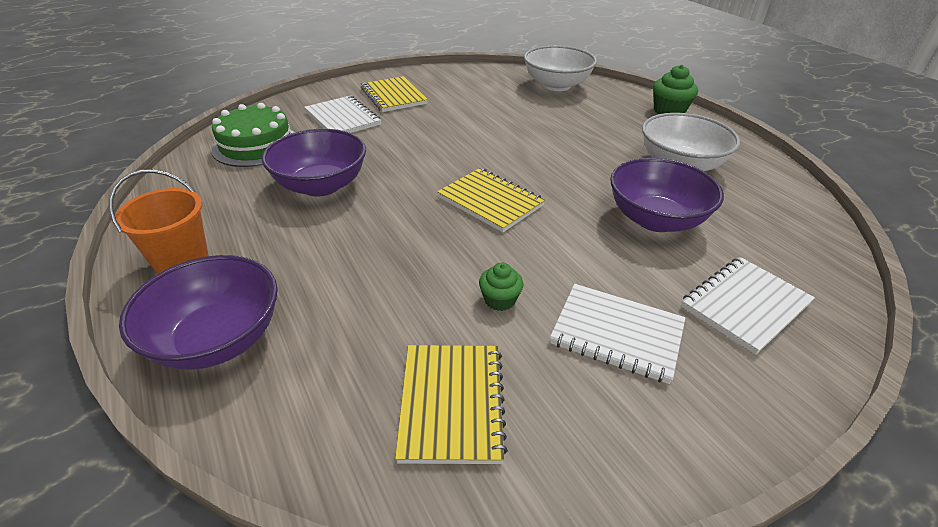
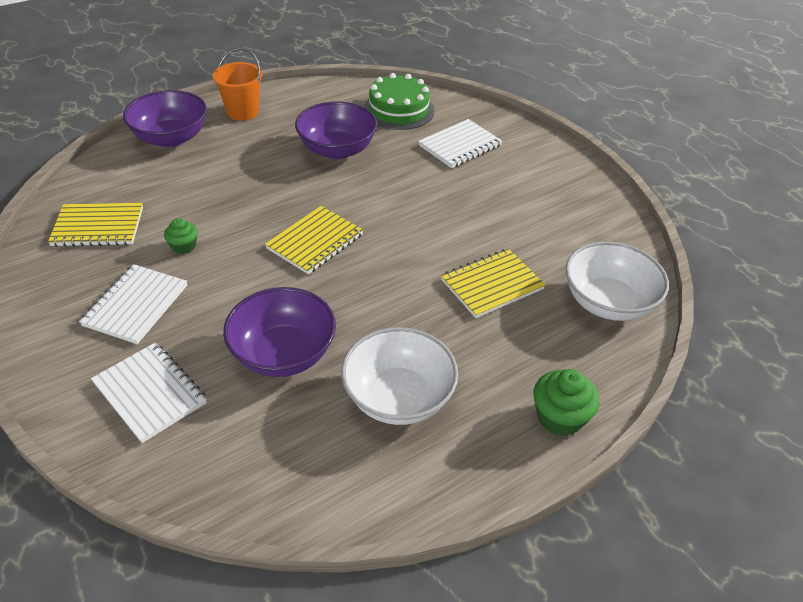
camera: 85 degrees right, 5 degrees up
yellow notebook [361,76,428,112] -> yellow notebook moved to [441,248,545,318]

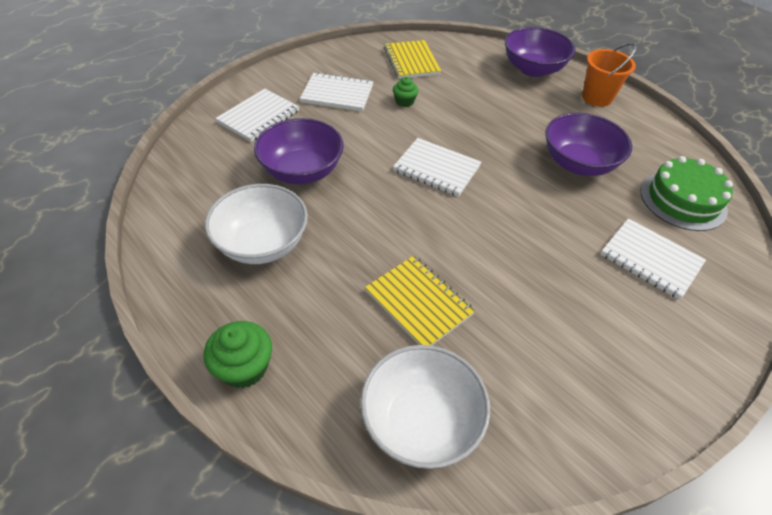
camera: 80 degrees right, 5 degrees up
yellow notebook [265,206,363,274] -> white notebook [393,138,481,197]

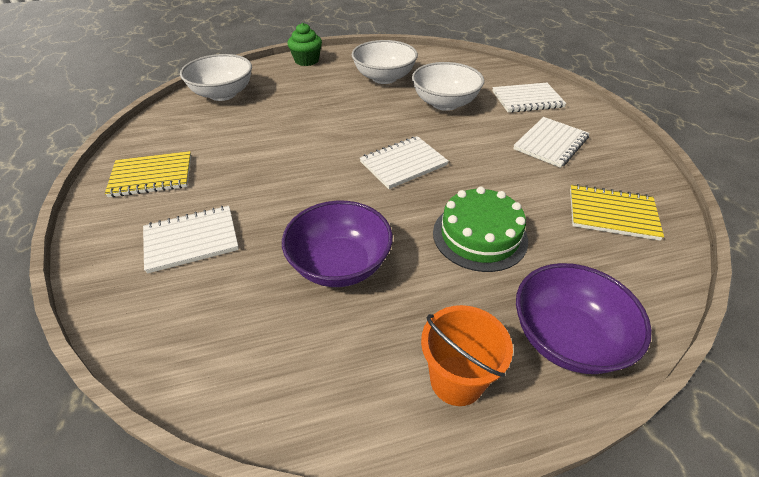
camera: 120 degrees right, 5 degrees down
white notebook [215,89,299,142] -> white notebook turned 75 degrees counterclockwise [493,83,567,113]
purple bowl [254,118,344,184] -> white bowl [412,62,484,111]
yellow notebook [365,256,475,346] -> yellow notebook moved to [105,151,191,197]
green cupcake [393,77,419,107] -> none
green cake [641,156,733,231] -> green cake moved to [433,187,528,272]

